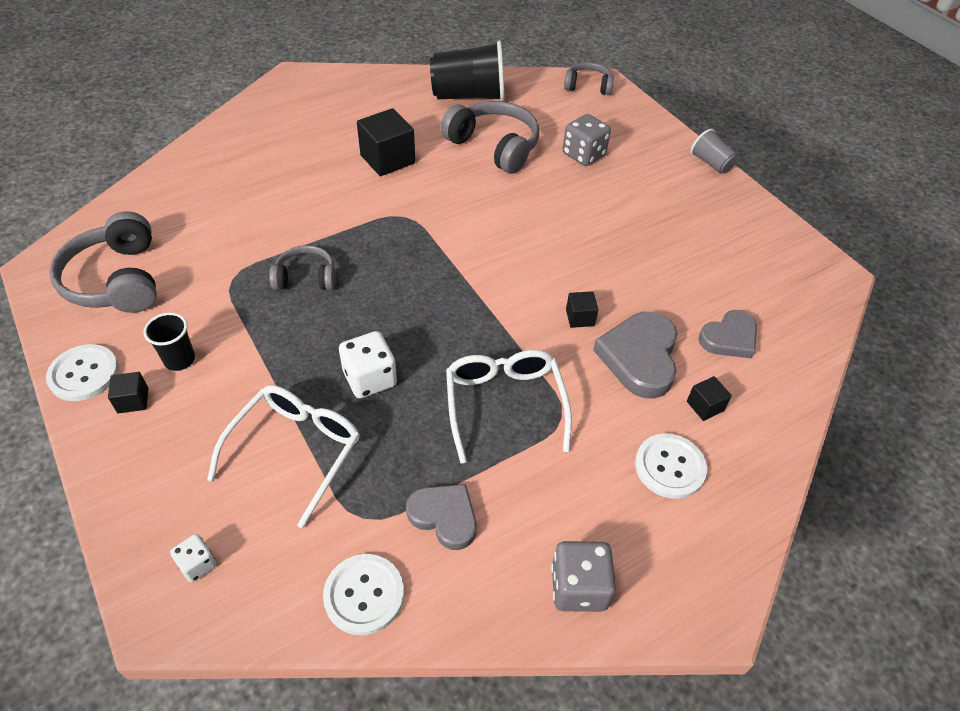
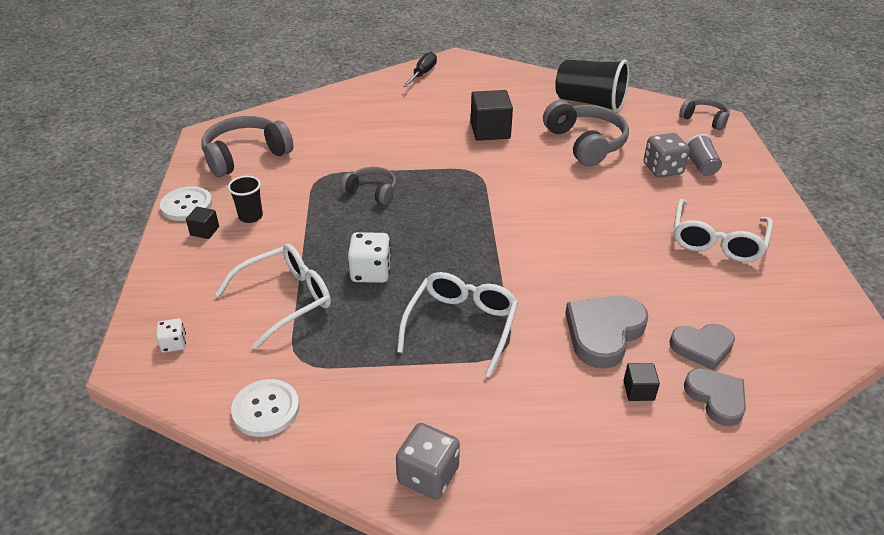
camera: 30 degrees right, 10 degrees down
grey headphones [49,211,157,313] -> grey headphones turned 45 degrees clockwise [201,116,293,177]
grey heart [406,484,476,550] -> grey heart moved to [684,368,746,426]
black cube [566,291,598,328] -> none
white button [635,433,707,499] -> none
grey cup [691,129,738,174] -> grey cup moved to [686,134,722,176]
none -> black screwdriver [403,52,437,87]
none -> white glasses [674,199,773,262]

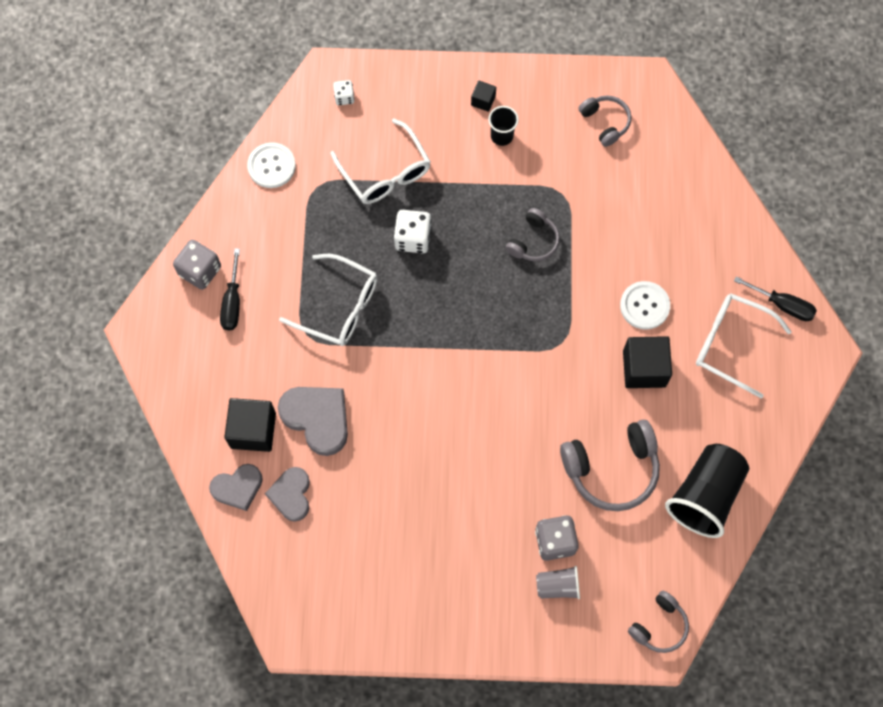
camera: 95 degrees right, 30 degrees up
white button [160,186,212,221] -> white button moved to [620,281,670,330]
grey headphones [201,116,293,177] -> grey headphones [578,95,631,147], size x0.58
black cube [623,363,660,401] -> black cube [225,398,276,452], size x1.96
white glasses [674,199,773,262] -> white glasses moved to [696,294,792,398]
none -> black screwdriver [220,248,240,330]

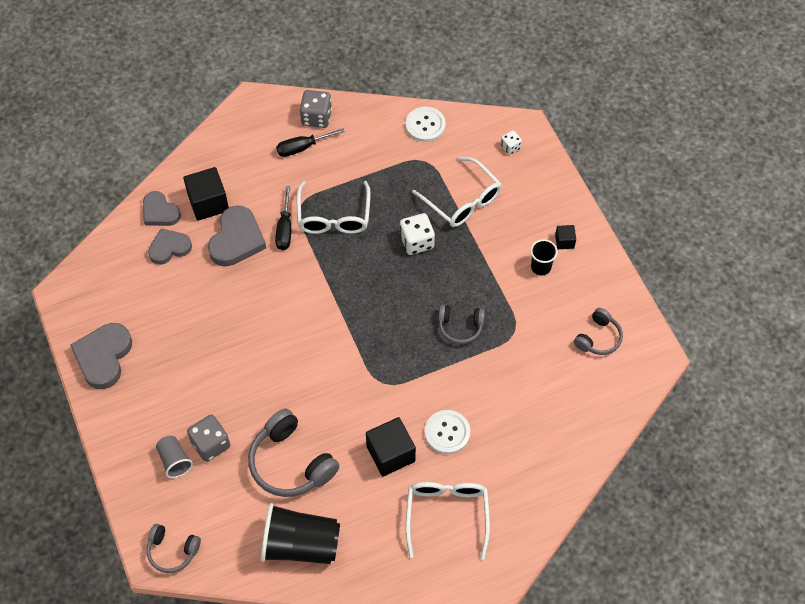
camera: 65 degrees right, 10 degrees down
white glasses [330,119,431,204] -> white glasses turned 75 degrees counterclockwise [412,156,502,227]
black screwdriver [734,276,817,321] -> black screwdriver moved to [275,186,291,250]
none -> grey heart [70,323,132,389]

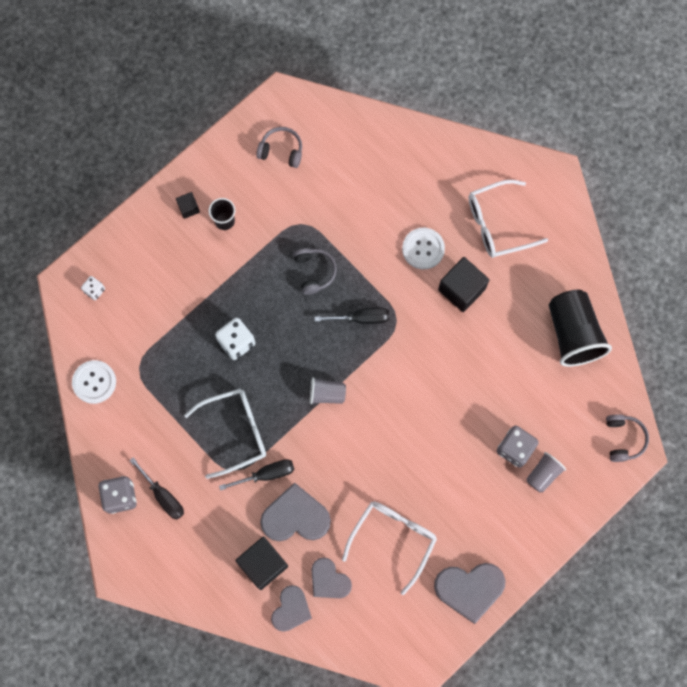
camera: 110 degrees left, 15 degrees up
grey headphones [248,409,339,497] -> none
white glasses [412,156,502,227] -> white glasses moved to [342,501,437,595]
none -> grey cup [310,377,346,404]
none -> black screwdriver [314,307,389,324]

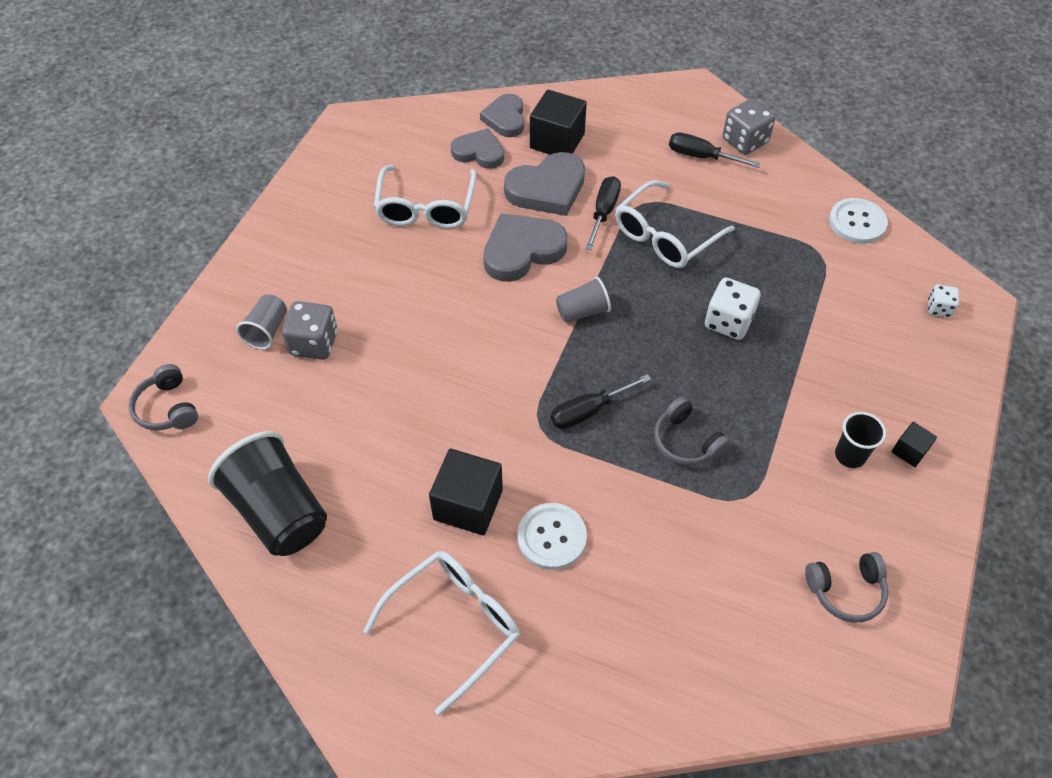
camera: 155 degrees right, 20 degrees down
black screwdriver [219,459,294,491] -> black screwdriver turned 150 degrees clockwise [585,176,621,250]
grey heart [434,563,506,624] -> grey heart moved to [483,213,567,282]

